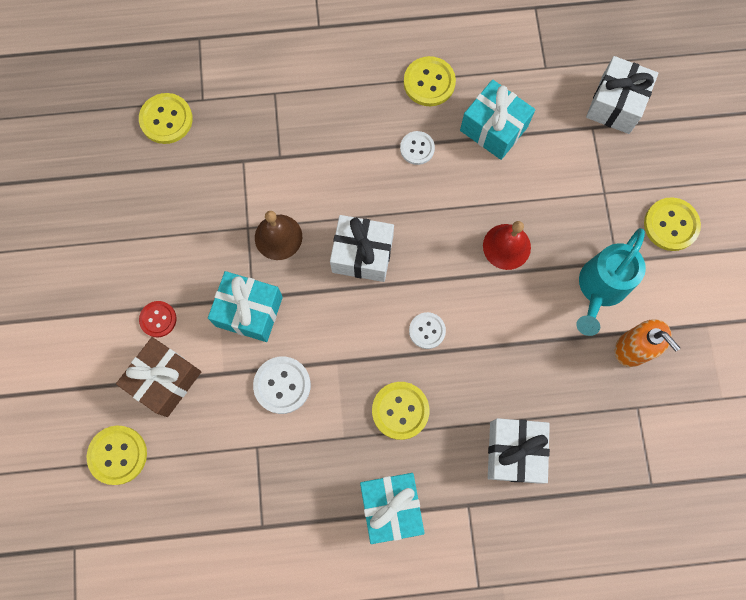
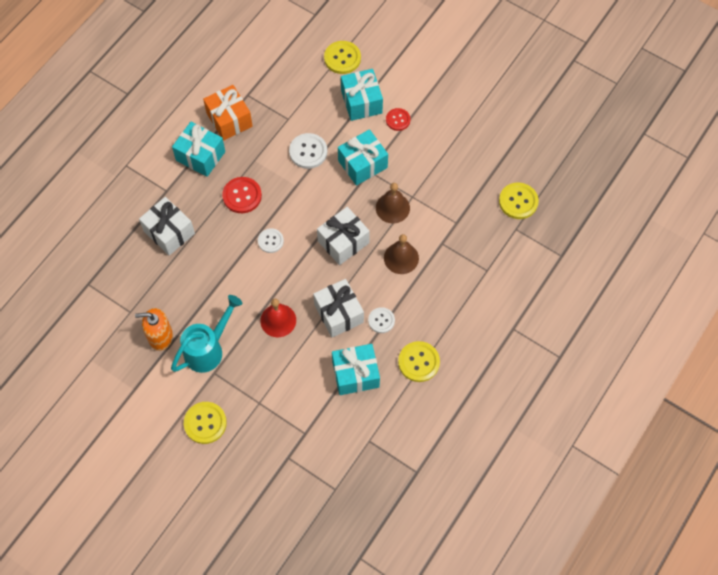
camera: 130 degrees right, 10 degrees down
brown gift [116,337,201,417] -> turquoise gift [341,69,383,121]
yellow button [372,382,429,440] -> red button [222,177,262,213]
turquoise watering can [576,228,646,336] -> turquoise watering can turned 60 degrees clockwise [171,295,243,373]
white gift [586,56,658,134] -> white gift moved to [313,279,364,338]
none -> orange gift [203,85,253,141]
none -> brown bell [384,234,419,274]

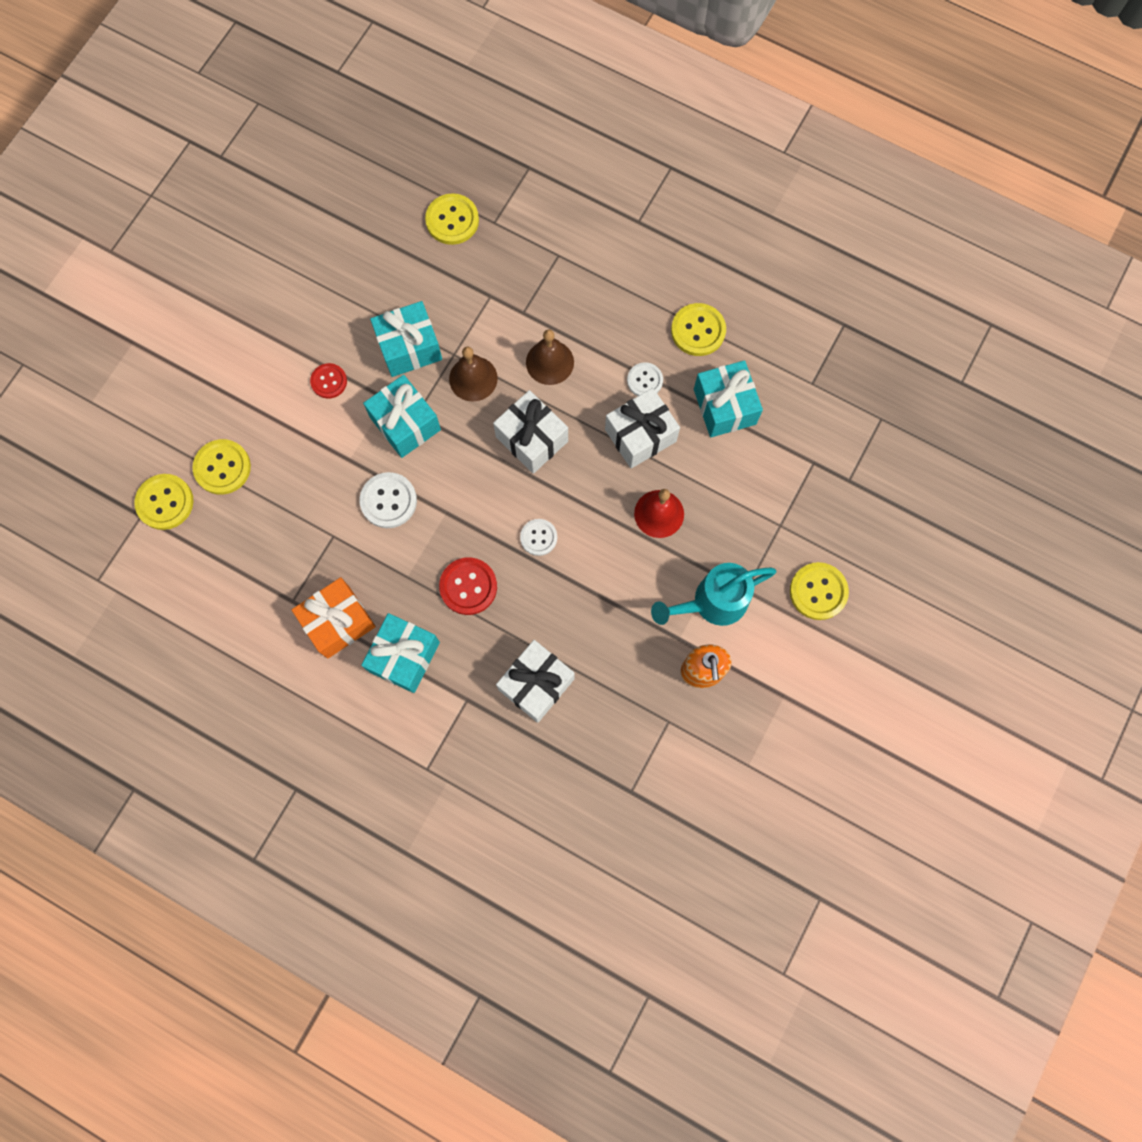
camera: 95 degrees left, 10 degrees up
turquoise watering can [171,295,243,373] -> turquoise watering can turned 60 degrees counterclockwise [651,563,776,626]
turquoise gift [341,69,383,121] -> turquoise gift moved to [370,301,442,377]
none -> yellow button [134,474,194,530]

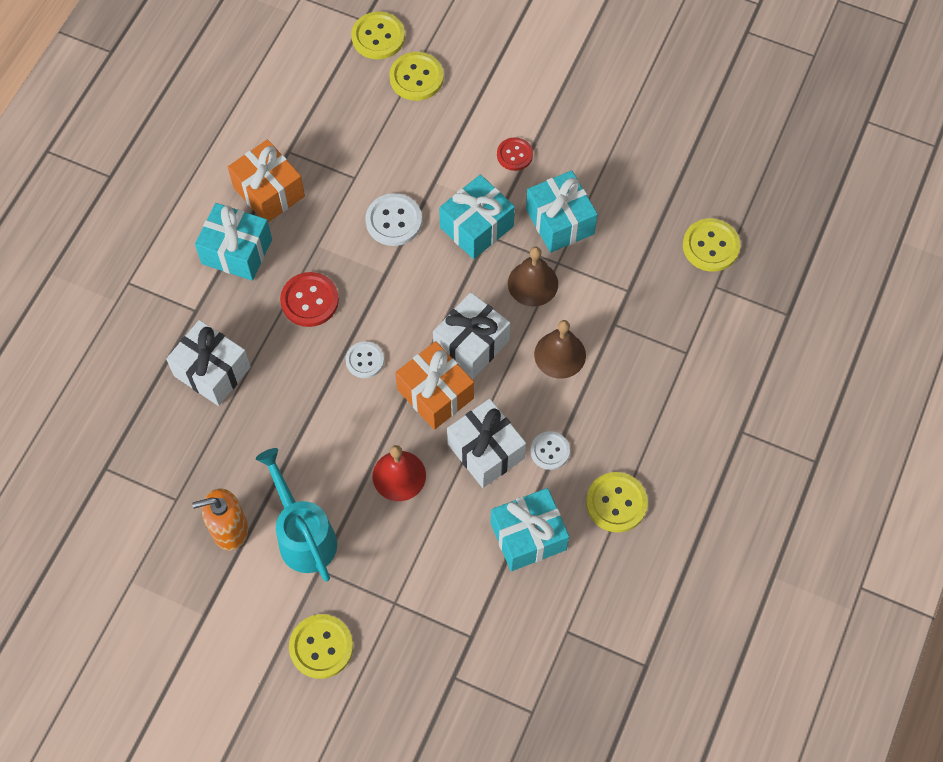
camera: 85 degrees right, 10 degrees down
none -> orange gift [395,341,474,430]

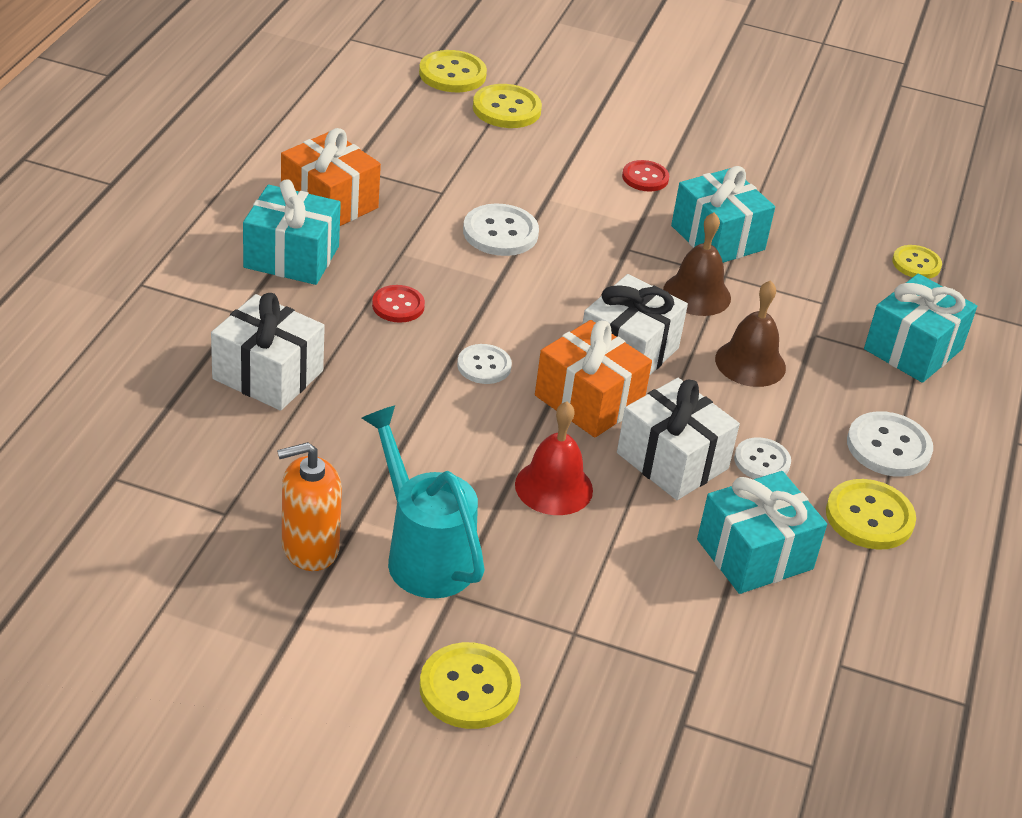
camera: 10 degrees left, 25 degrees down
red button [280,272,339,327] -> red button [372,285,425,323], size x0.65
turquoise gift [439,175,515,259] -> turquoise gift moved to [864,273,977,383]
yellow button [683,218,741,272] -> yellow button [892,245,942,279], size x0.65
none -> white button [847,411,933,477]

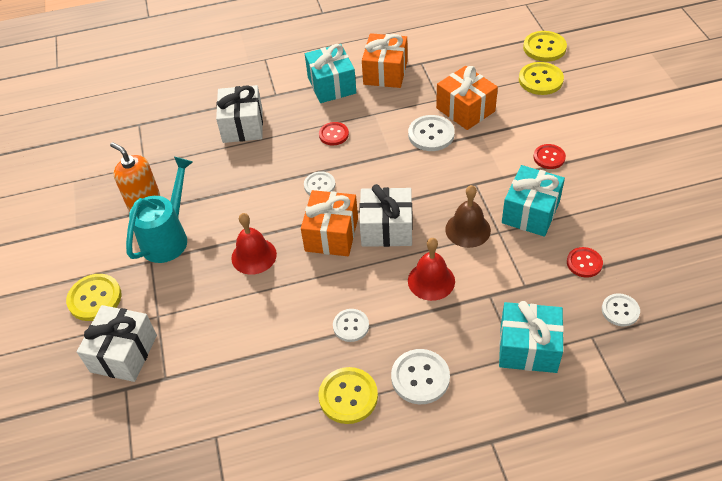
camera: 65 degrees right, 10 degrees up
white gift [617,378,740,500] -> white gift moved to [77,305,157,382]
turquoise gift [697,471,827,594] -> none
brown bell [715,280,786,387] -> red bell [408,238,455,301]
yellow button [892,245,942,279] -> white button [602,293,640,326]
none -> orange gift [436,66,498,130]
none -> red button [567,247,603,278]

